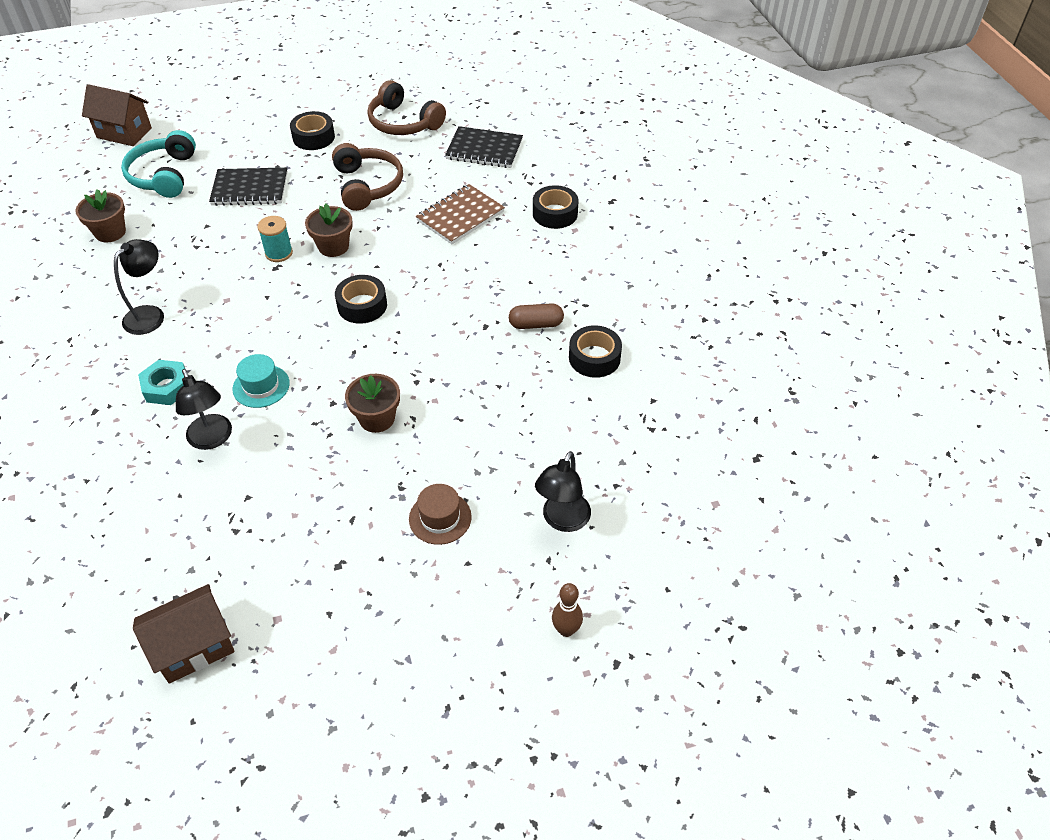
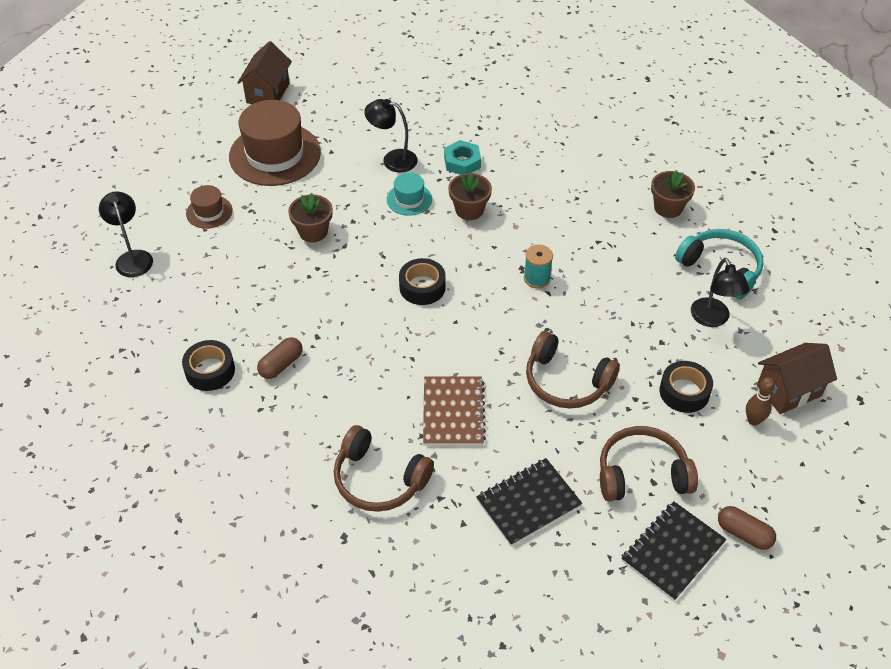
camera: 135 degrees right, 0 degrees up
brown house [82,84,152,146] -> brown house moved to [757,343,837,414]
black lamp [114,239,164,335] -> black lamp moved to [691,258,750,327]
black notebook [209,167,288,206] -> black notebook moved to [622,501,727,601]
brown flower pot [305,204,353,257] -> brown flower pot moved to [448,173,492,220]
black tape [533,185,578,229] -> brown headphones [334,425,434,512]
brown bowling pin [552,583,583,637] -> brown bowling pin moved to [746,377,775,426]
none -> brown hat [229,100,321,186]
none -> brown capsule [718,506,776,550]

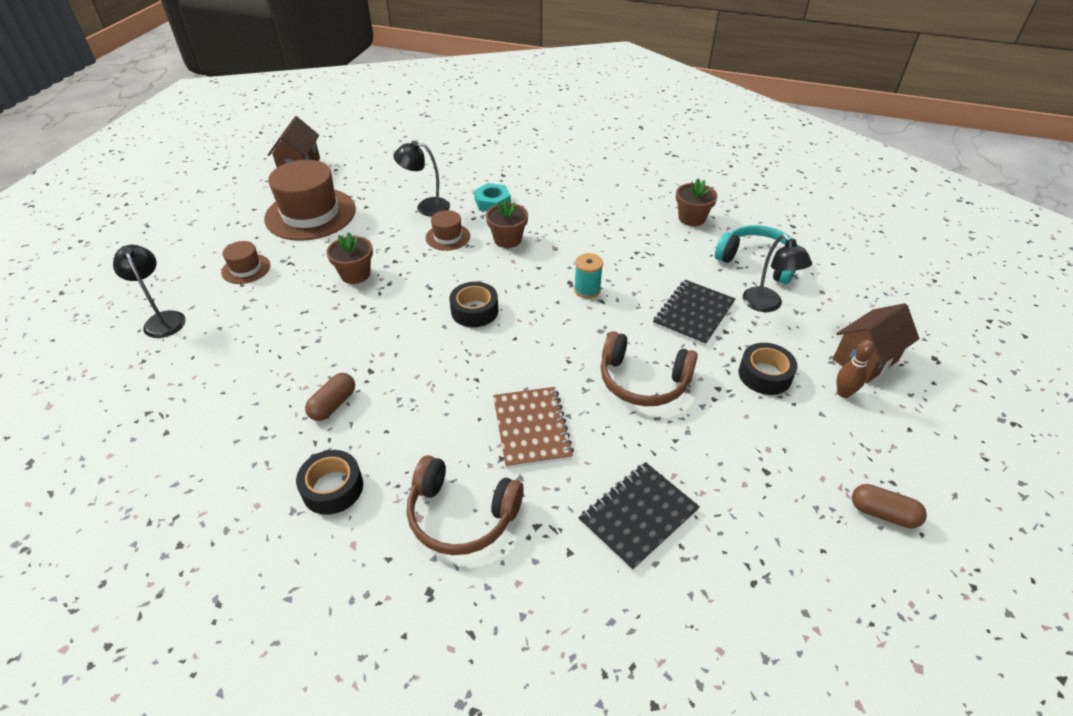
camera: 10 degrees left, 5 degrees down
black tape [182,340,235,391] -> black tape moved to [296,450,363,515]
turquoise hat [387,173,432,216] -> brown hat [426,210,470,251]
brown headphones [600,426,698,501] -> none
black notebook [622,501,727,601] -> black notebook moved to [653,280,735,346]

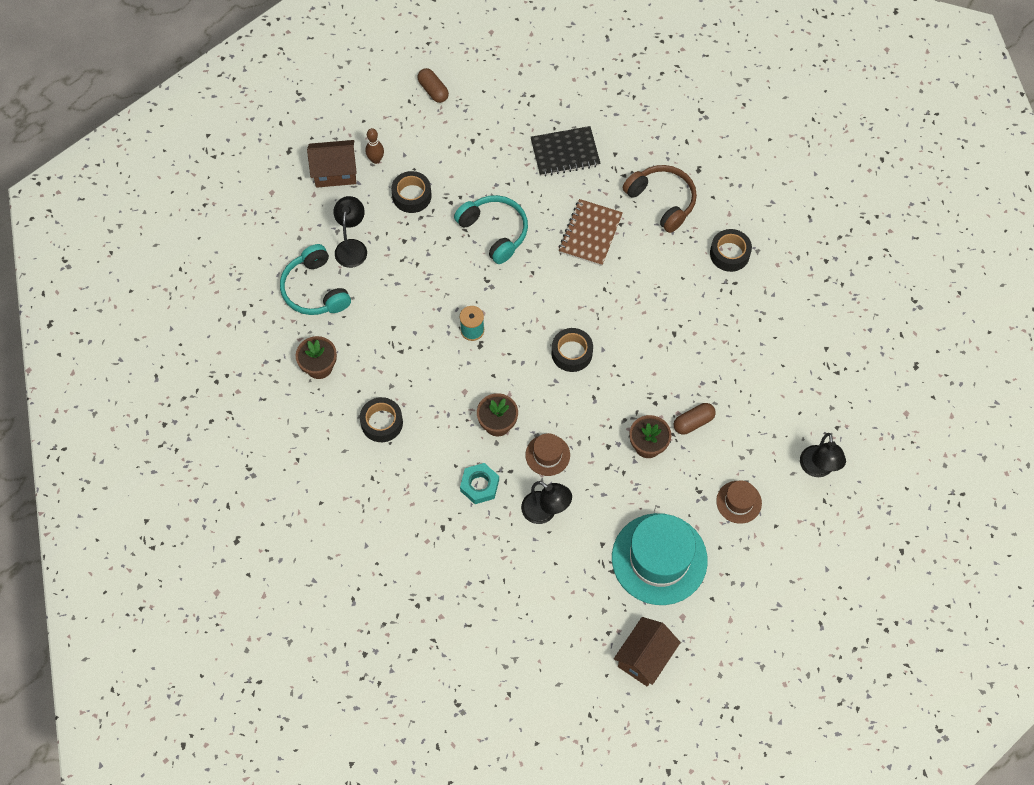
camera: 150 degrees left, 20 degrees up
brown hat [264,160,356,241] -> turquoise hat [612,513,708,605]
brown capsule [305,373,355,421] -> brown capsule moved to [674,403,716,435]
brown headphones [601,331,698,406] -> turquoise headphones [454,195,528,264]
black notebook [653,280,735,346] -> none
none -> black tape [360,397,403,442]

